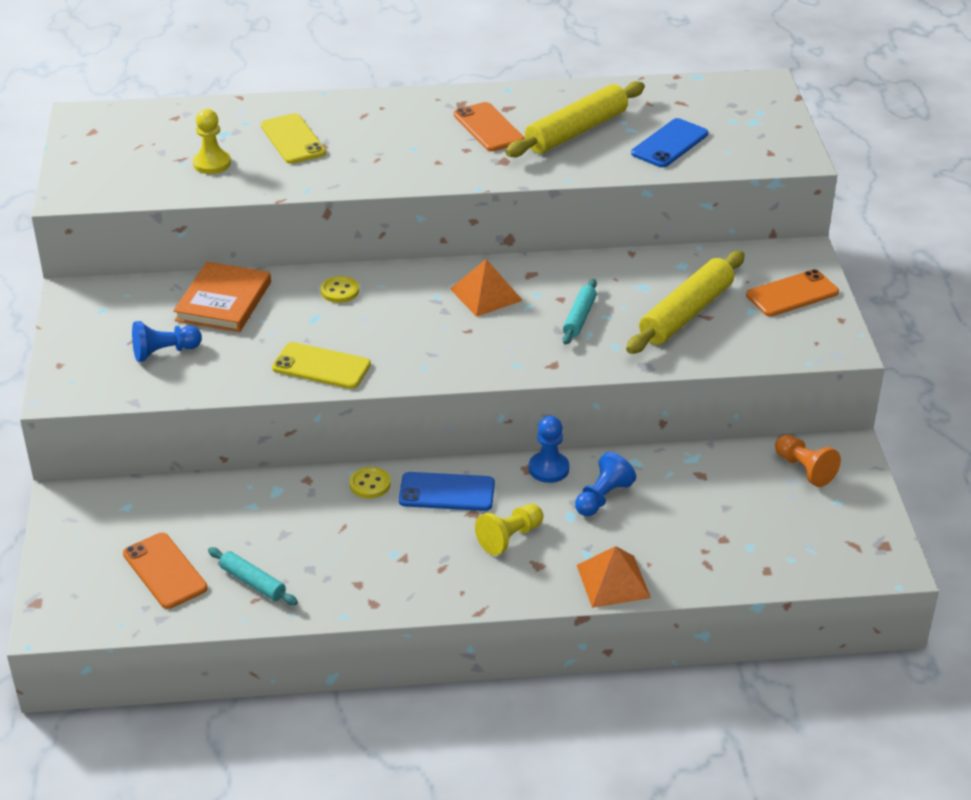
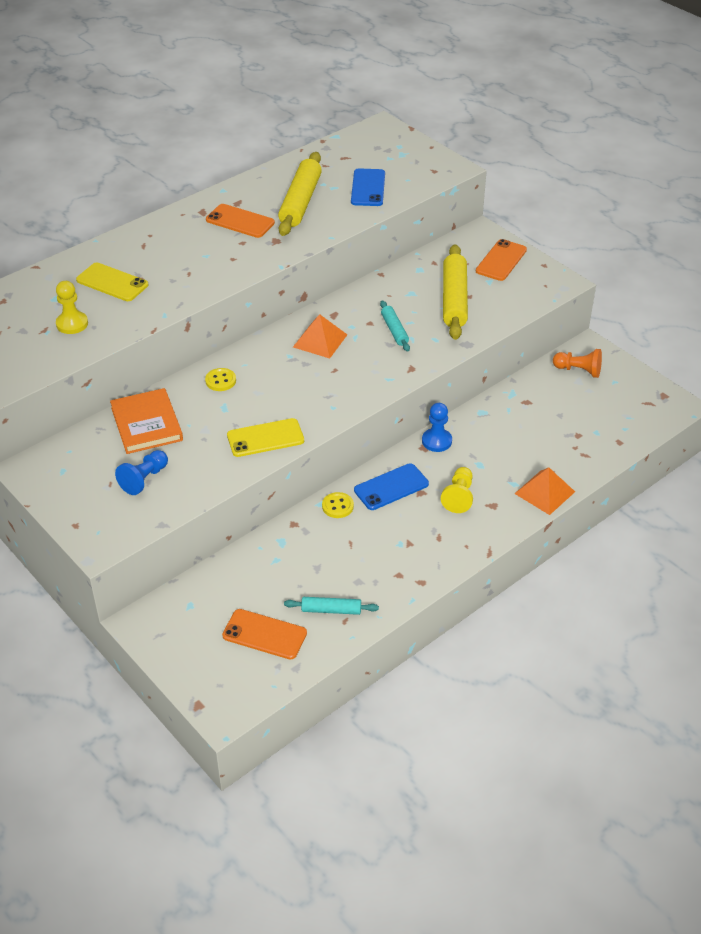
camera: 35 degrees left, 5 degrees up
blue pawn [575,452,636,516] -> none

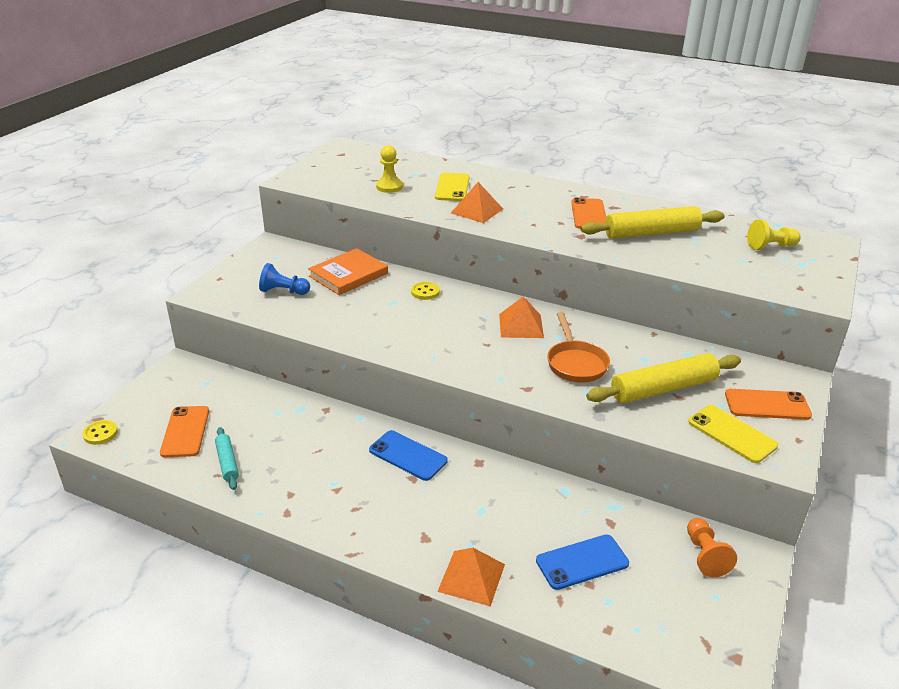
camera: 65 degrees right, 10 degrees down
yellow phone [227,418,304,457] -> yellow phone moved to [688,405,778,463]
yellow button [322,492,354,518] -> yellow button moved to [82,420,118,445]
blue phone [351,168,385,206] -> blue phone moved to [536,534,629,590]
turquoise rolling pin [380,300,410,352] -> orange pan [547,312,610,383]
blue pawn [422,403,452,452] -> none
yellow pawn [441,467,473,513] -> yellow pawn moved to [747,219,801,250]
none -> orange pyramid [451,182,503,223]

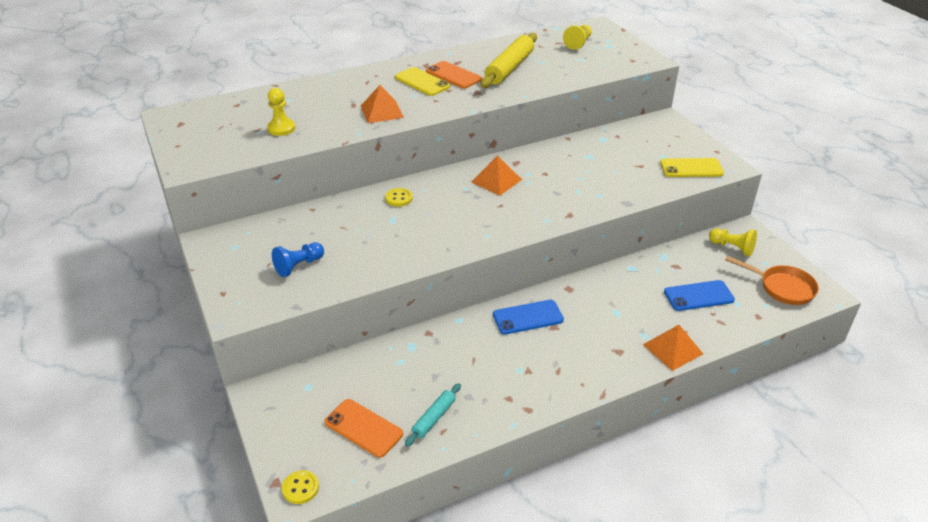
camera: 50 degrees left, 5 degrees up
turquoise rolling pin [215,427,239,490] -> turquoise rolling pin turned 75 degrees counterclockwise [405,383,461,447]
orange book [308,248,388,295] -> none
yellow phone [435,173,470,201] -> yellow phone moved to [395,67,450,96]
blue phone [536,534,629,590] -> blue phone turned 60 degrees clockwise [664,280,735,311]
orange pan [547,312,610,383] -> orange pan moved to [725,256,819,305]
yellow rolling pin [586,353,741,403] -> none
orange pawn [687,518,737,577] -> yellow pawn [709,228,757,256]
orange phone [725,389,812,420] -> none

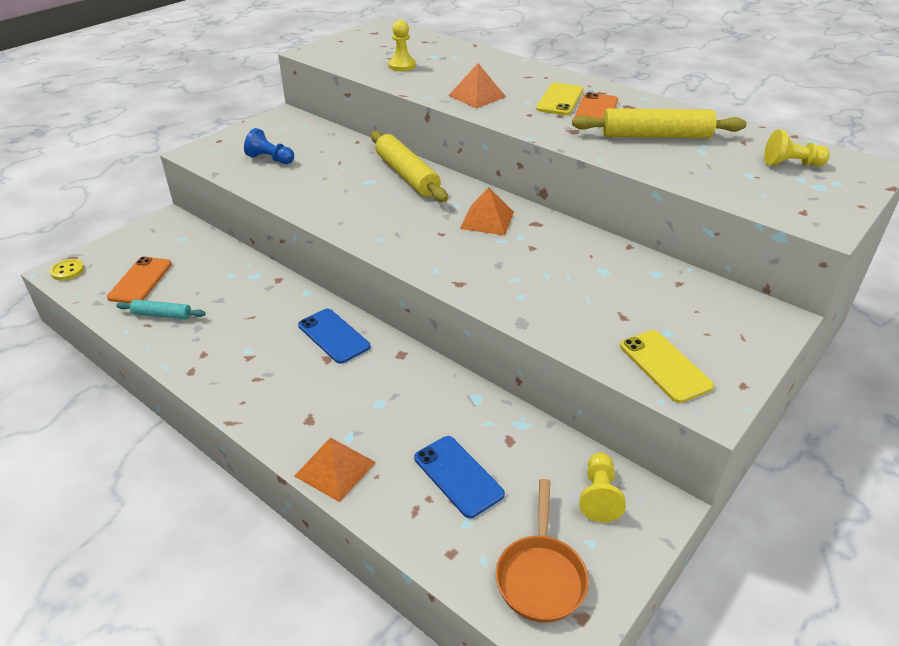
camera: 65 degrees right, 0 degrees up
yellow button [385,188,413,207] -> yellow rolling pin [371,131,448,202]

